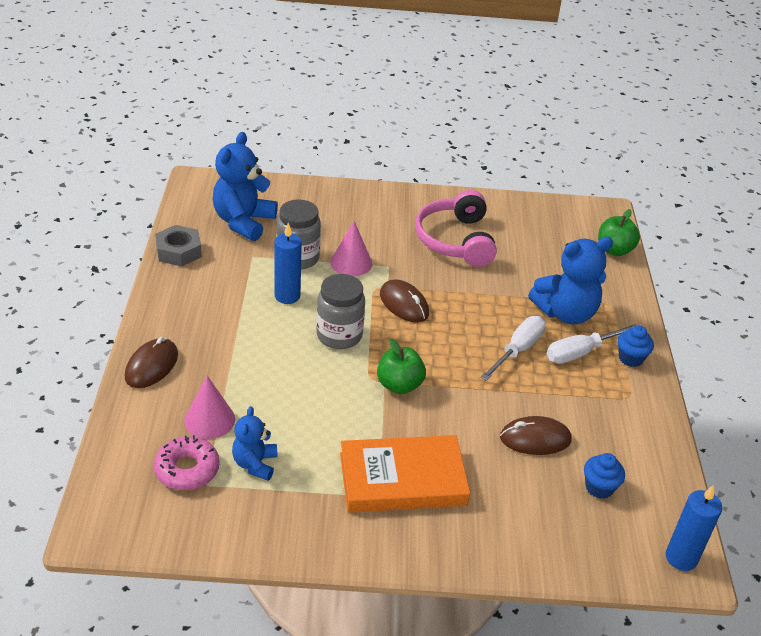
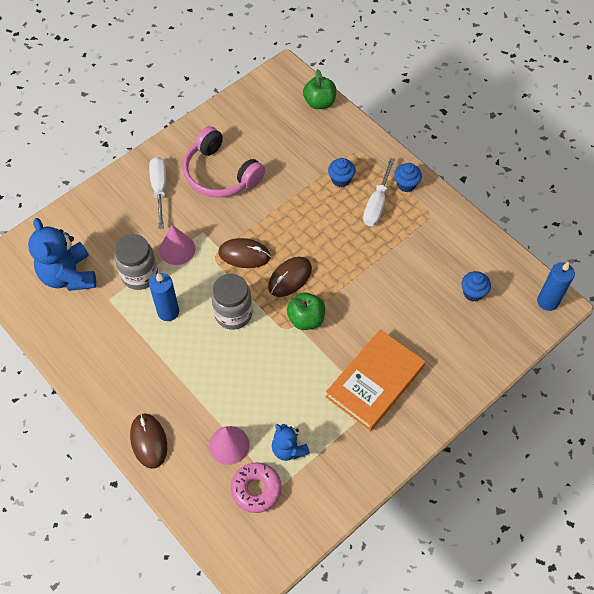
camera: 40 degrees left, 20 degrees up
grey nut [155,225,202,267] -> none
white screwdriver [481,316,546,381] -> white screwdriver moved to [149,157,166,229]
brown mouse [500,416,572,455] -> brown mouse moved to [268,257,312,297]
blue teddy bear [528,237,613,324] -> blue cupcake [328,158,356,187]

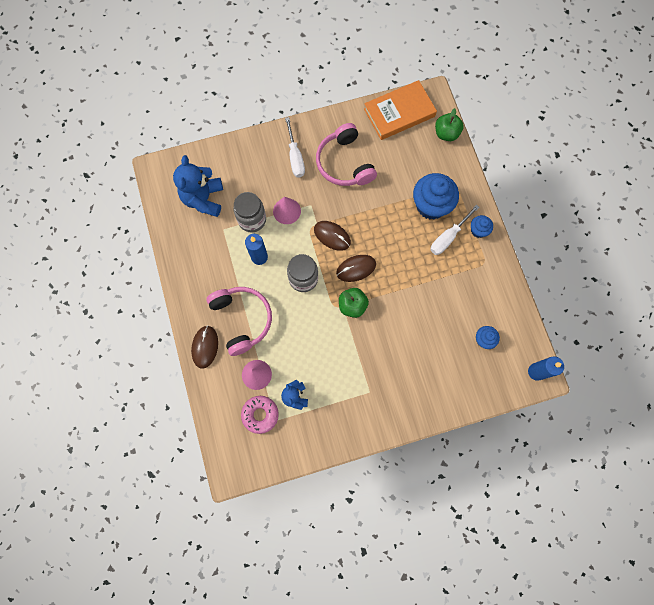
camera: 25 degrees right, 15 degrees up
white screwdriver [149,157,166,229] -> white screwdriver turned 150 degrees clockwise [285,117,305,177]
orange book [326,329,425,431] -> orange book moved to [364,80,437,140]
blue cupcake [328,158,356,187] -> blue cupcake [413,173,459,220], size x2.01
none -> pink headphones [206,287,272,356]

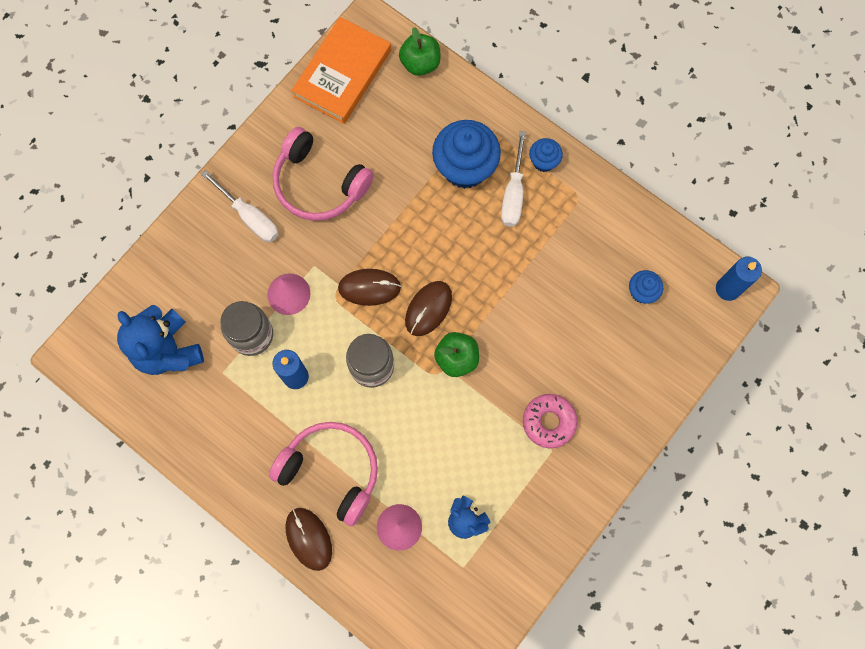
camera: 35 degrees left, 0 degrees up
pink donut [241,396,279,434] -> pink donut moved to [523,394,578,448]

